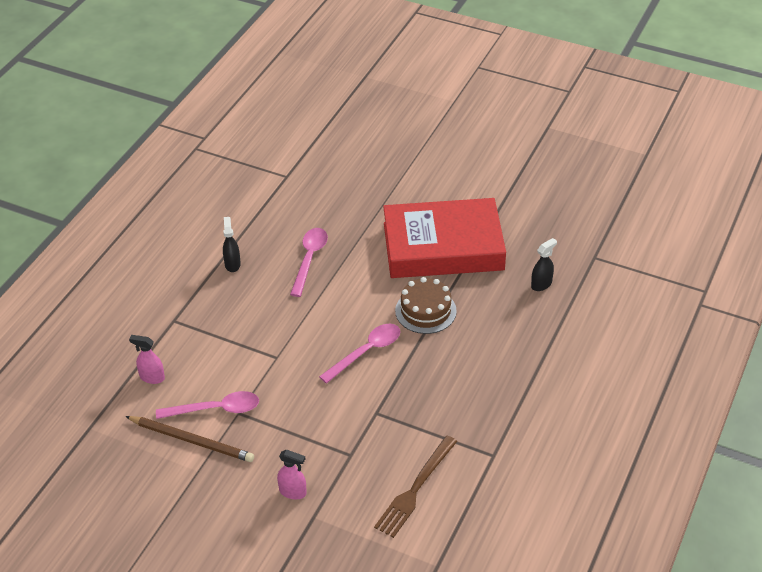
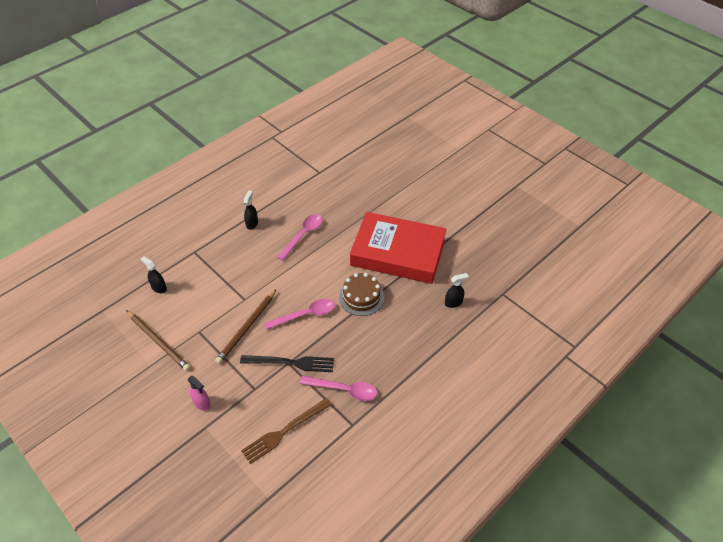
camera: 20 degrees right, 5 degrees up
pink spray bottle [129,335,165,384] -> black spray bottle [141,257,167,293]
pink spoon [156,391,259,419] -> pink spoon moved to [300,376,377,401]
none -> brown pencil [215,290,276,364]
none -> black fork [240,355,334,372]

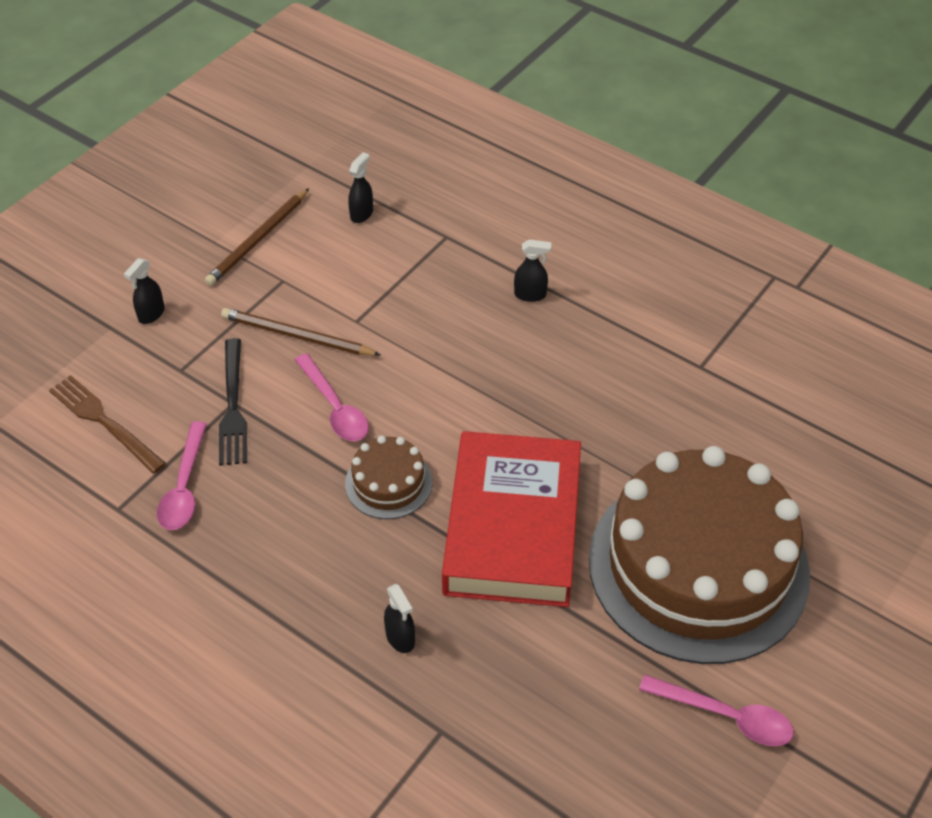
camera: 80 degrees right, 0 degrees up
pink spray bottle [188,376,211,411] -> black spray bottle [124,258,165,324]
pink spoon [277,214,323,260] -> pink spoon moved to [639,675,794,746]
none -> brown cake [589,446,810,664]

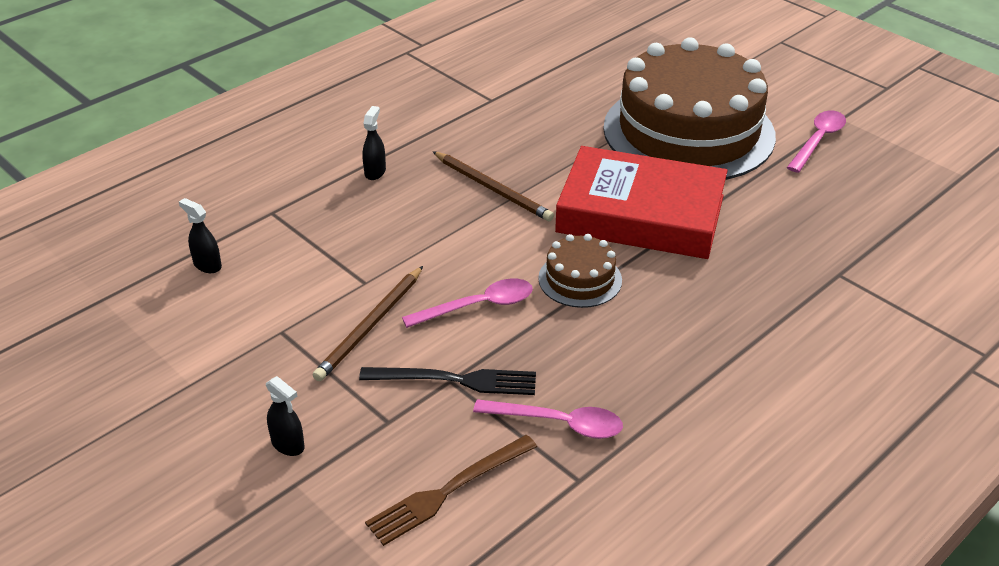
camera: 80 degrees left, 10 degrees down
brown pencil [205,188,309,286] -> brown pencil moved to [432,151,554,222]
black spray bottle [384,584,415,653] -> none

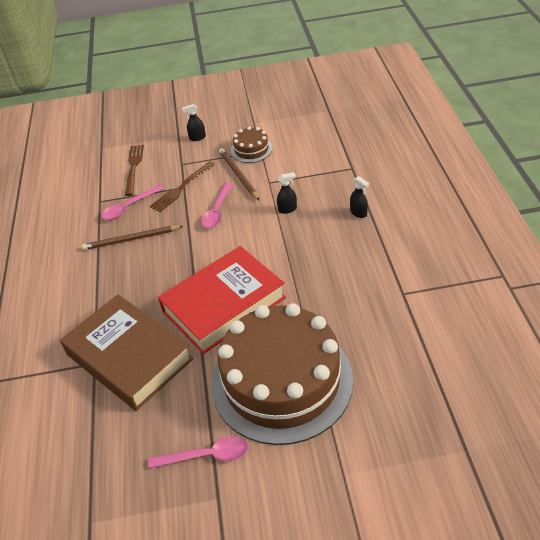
camera: 130 degrees right, 5 degrees up
black spray bottle [179,198,222,273] -> black spray bottle moved to [277,172,297,214]
black fork [359,367,536,395] -> brown fork [150,161,216,212]
brown pencil [432,151,554,222] -> brown pencil moved to [82,226,183,250]
brown cake [538,234,622,308] -> brown cake moved to [231,126,272,163]
pink spoon [787,111,846,173] -> pink spoon turned 75 degrees counterclockwise [148,436,248,469]
none -> brown book [60,294,193,411]

